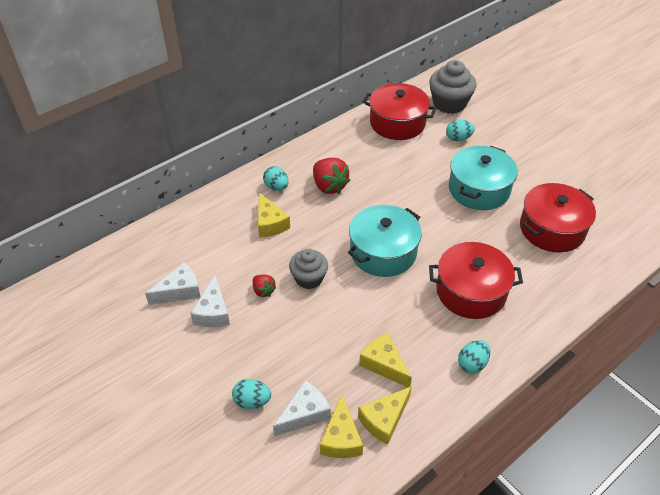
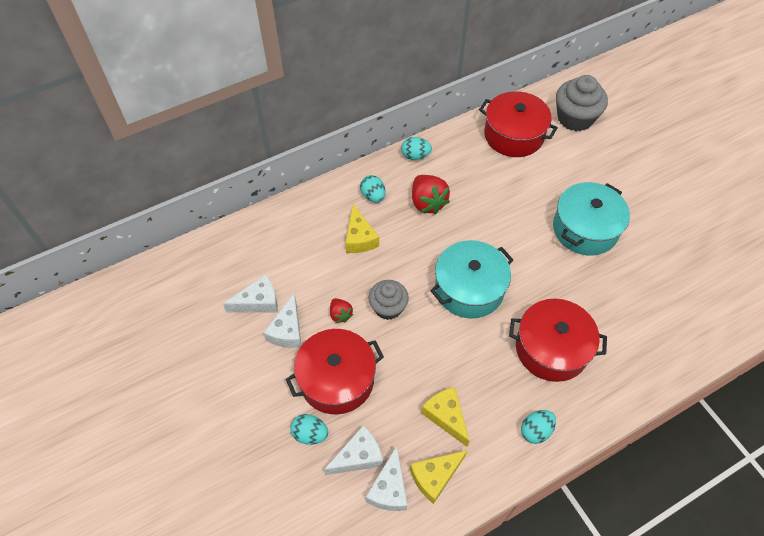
camera: 10 degrees right, 10 degrees up
yellow cheese [320,394,363,458] -> white cheese [366,446,408,511]
turquoise egg [446,120,475,141] -> turquoise egg moved to [401,137,432,160]
red pot [520,183,596,253] -> red pot moved to [286,329,384,415]

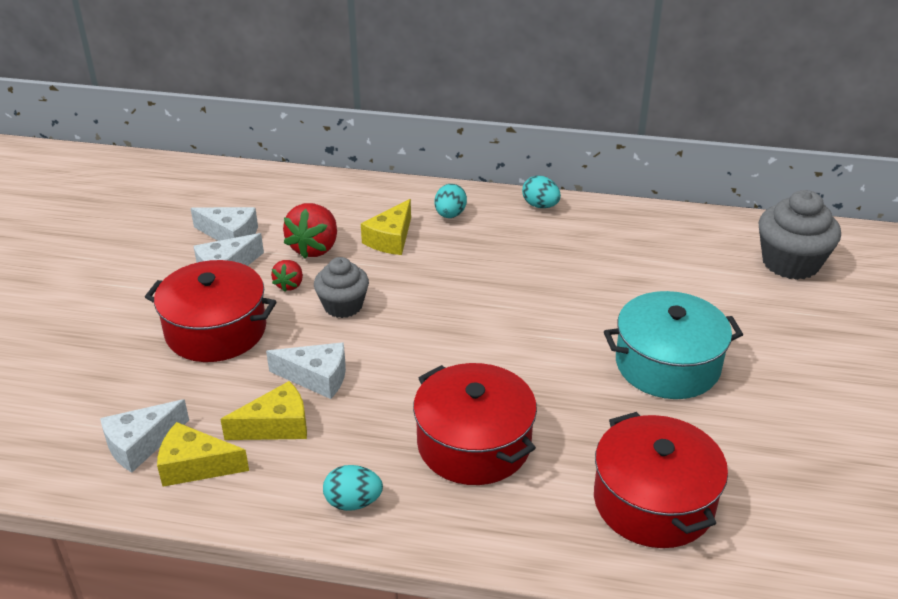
camera: 40 degrees right, 20 degrees down
turquoise egg [290,414,328,445] -> none
white cheese [324,426,383,475] -> white cheese moved to [266,342,346,399]
red strawberry [412,175,450,214] -> red strawberry moved to [283,203,337,259]
yellow cheese [421,387,469,447] -> yellow cheese turned 60 degrees clockwise [220,381,307,440]
turquoise pot [430,240,513,319] -> none
red pot [479,91,558,157] -> red pot moved to [594,412,728,548]

